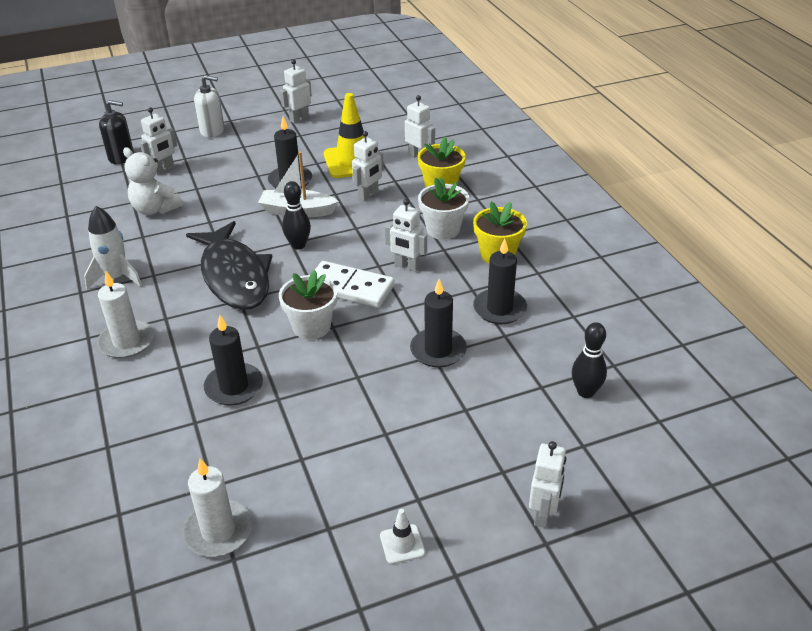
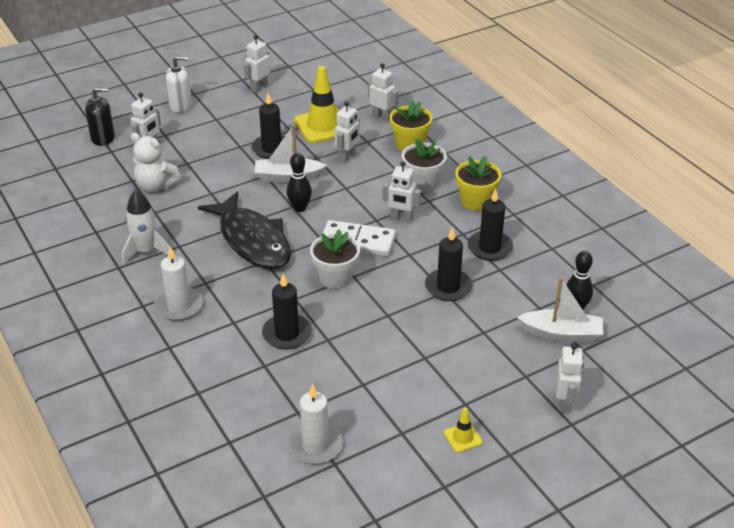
camera: 10 degrees left, 0 degrees up
white traffic cone [380,509,425,564] -> yellow traffic cone [444,408,482,453]
none -> white boat [517,277,603,342]

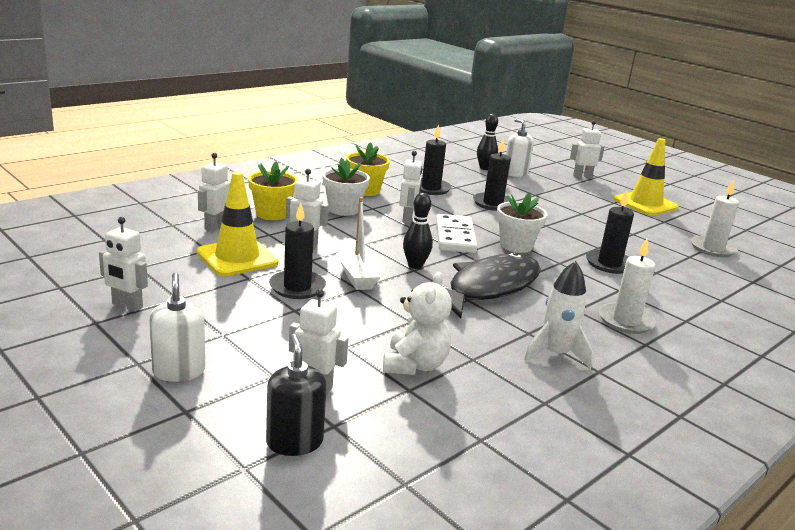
camera: 105 degrees left, 15 degrees down
yellow traffic cone [444,408,482,453] -> yellow traffic cone [614,138,678,216], size x2.19
white boat [517,277,603,342] -> white soap dispenser [506,118,534,177]

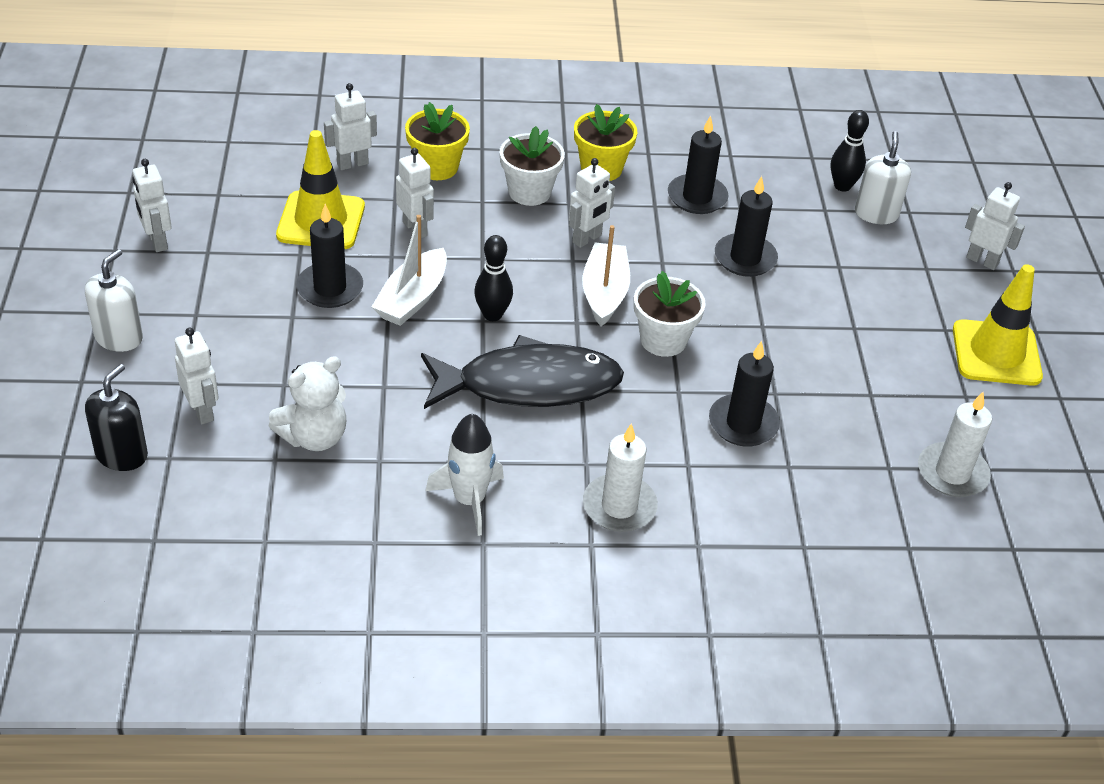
camera: 40 degrees right, 20 degrees up
white domino [436,214,478,253] -> white boat [582,225,630,326]

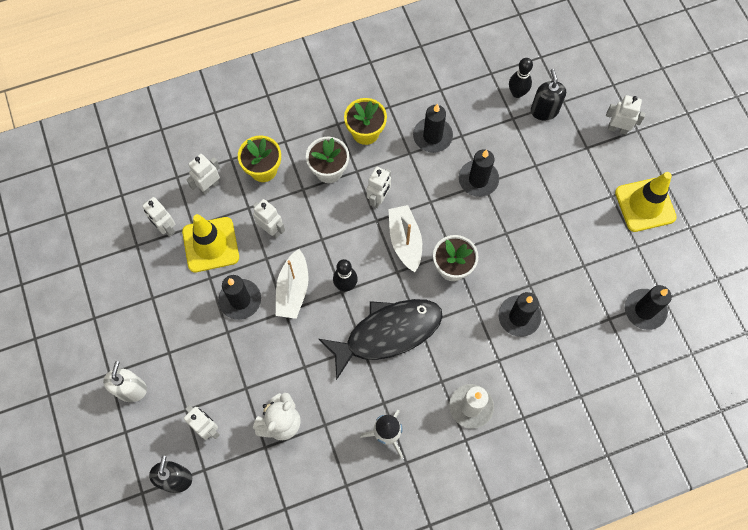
camera: 15 degrees left, 25 degrees up
white robot [132,159,172,252] -> white robot moved to [142,197,175,237]
white soap dispenser [855,131,911,224] -> black soap dispenser [531,69,566,120]
white candle [918,392,992,497] -> black candle [625,285,672,330]

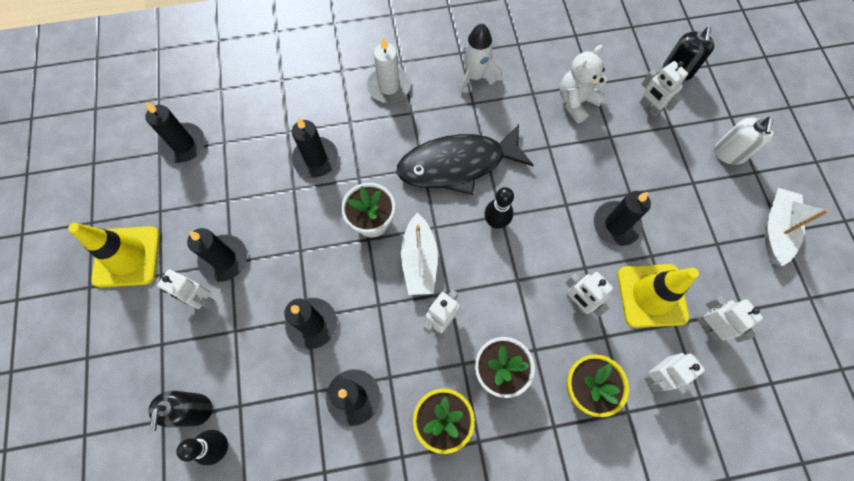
camera: 170 degrees left, 0 degrees up
white boat [276,249,309,319] -> white boat moved to [765,188,829,266]
white robot [606,95,646,135] -> white robot moved to [157,269,215,309]
none -> black candle [187,228,247,282]

